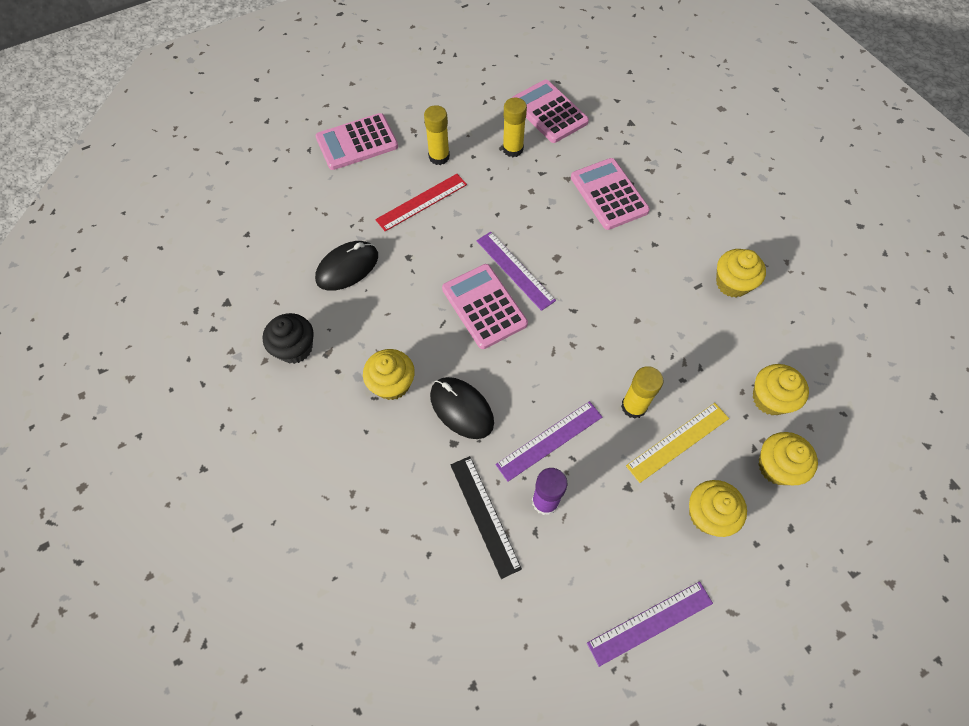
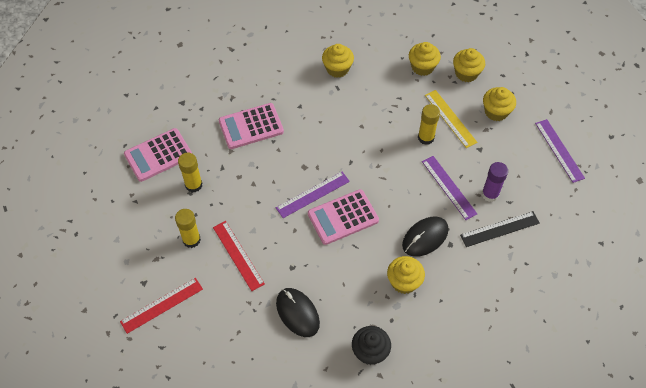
camera: 85 degrees left, 5 degrees down
pink calculator [315,113,398,170] -> red ruler [120,278,203,334]

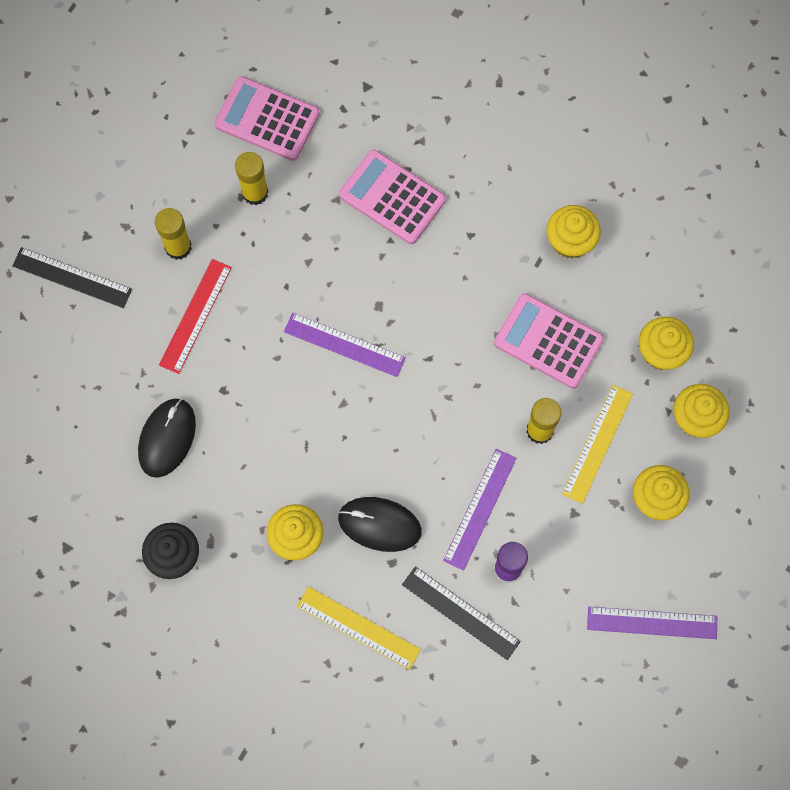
camera: 55 degrees right, 15 degrees up
red ruler [120,278,203,334] -> black ruler [12,247,132,308]
pink calculator [308,189,379,245] -> pink calculator moved to [494,293,604,389]
purple ruler [535,119,585,183] -> purple ruler turned 60 degrees clockwise [587,607,717,639]
none -> yellow ruler [297,587,421,670]

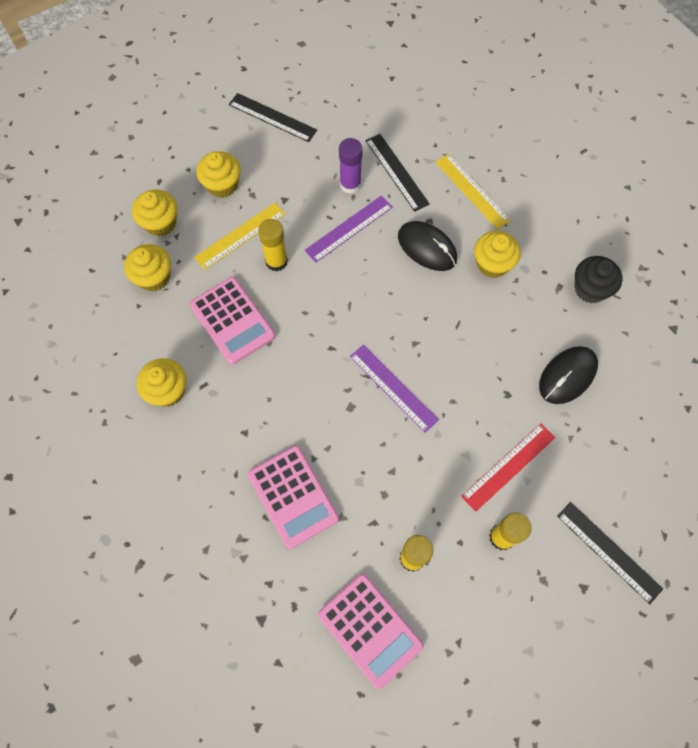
camera: 155 degrees left, 5 degrees down
purple ruler [587,607,717,639] -> black ruler [229,93,317,142]

